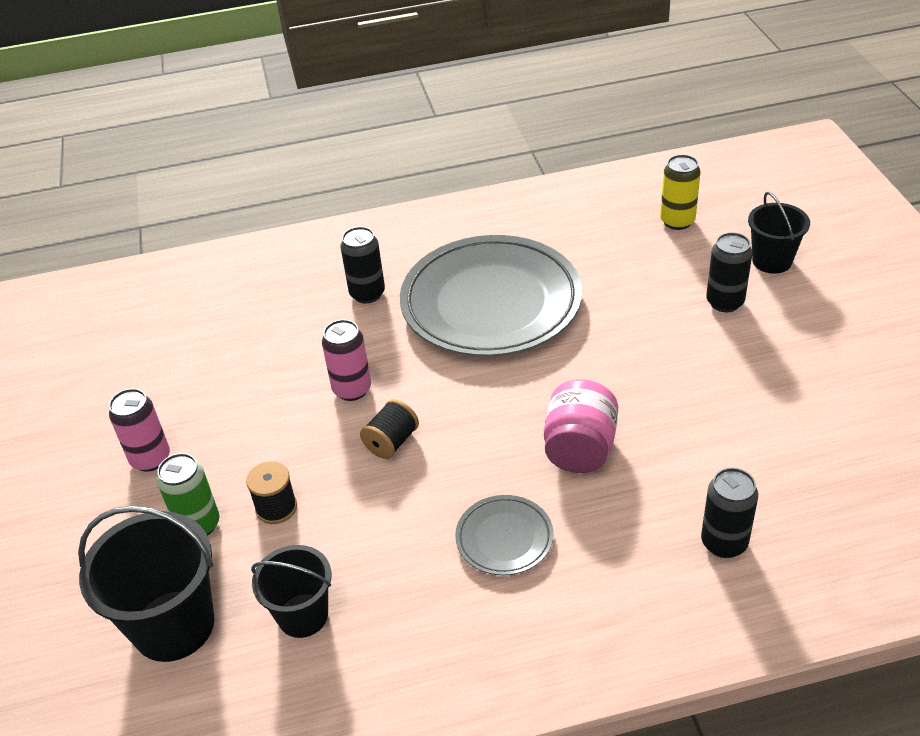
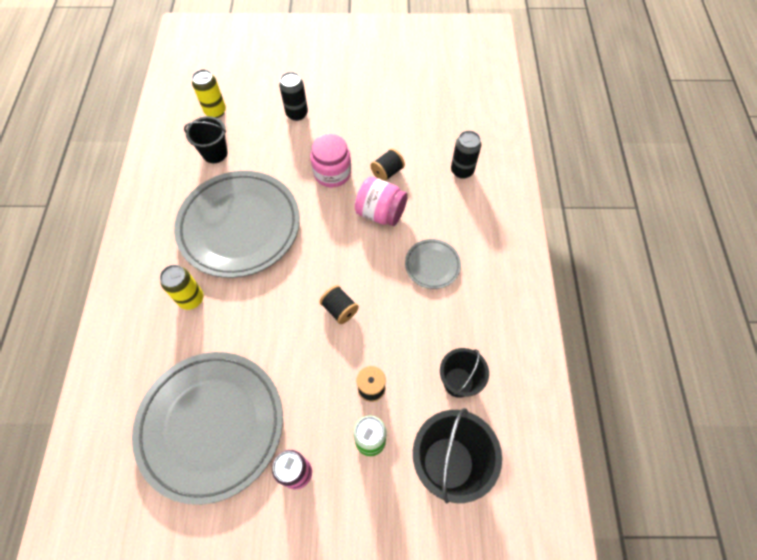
camera: 80 degrees left, 20 degrees up
pink can [322,319,371,401] -> none
black can [341,227,385,304] -> yellow can [160,265,204,310]
black bucket [748,192,810,274] -> black bucket moved to [184,116,227,163]
none -> grey plate [132,352,283,505]
none -> pink jar [310,134,351,187]
none -> black spool [370,148,405,181]

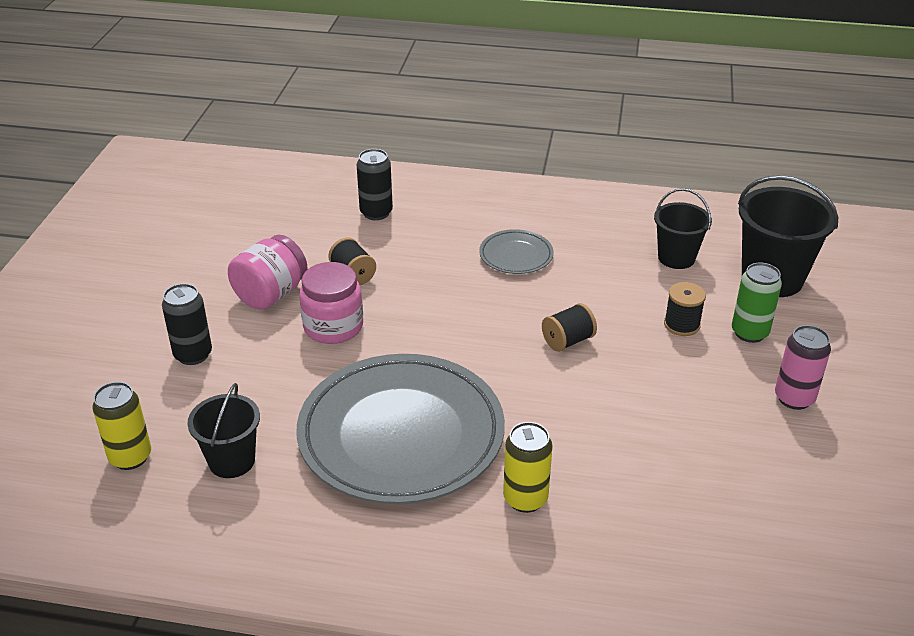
camera: 80 degrees left, 25 degrees down
grey plate [132,352,283,505] -> none
pink jar [355,176,408,226] -> pink jar moved to [228,235,308,310]

